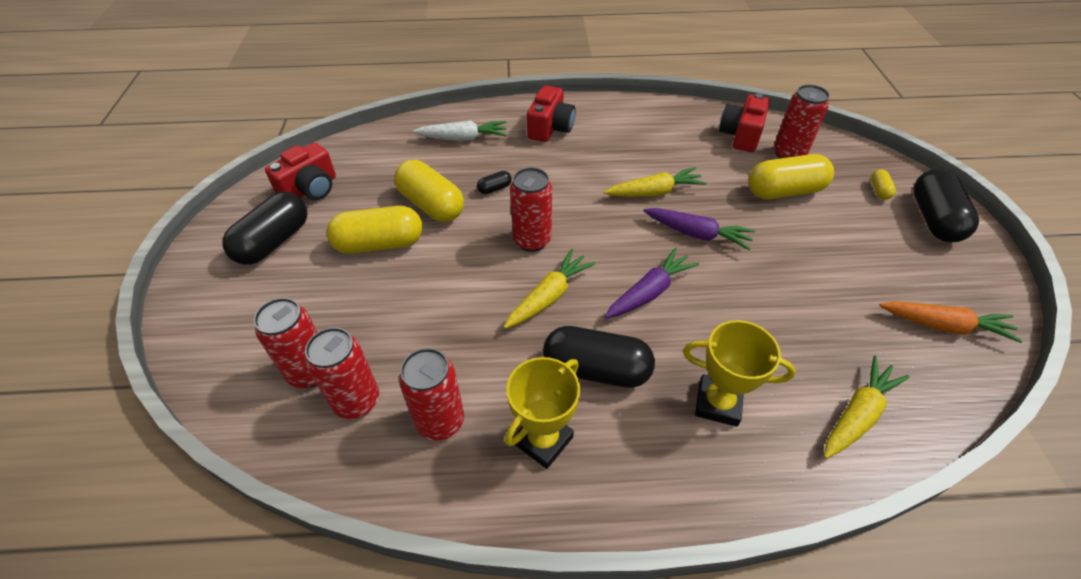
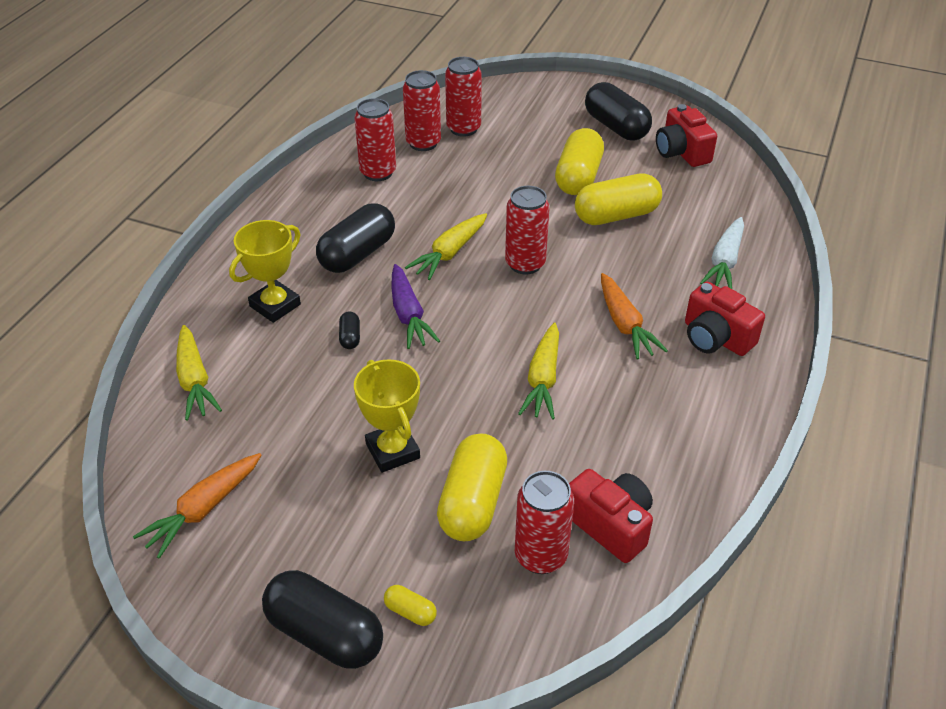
camera: 115 degrees right, 5 degrees down
black capsule [477,171,512,194] -> black capsule moved to [339,312,360,349]
yellow carrot [504,249,596,329] -> yellow carrot turned 60 degrees clockwise [405,213,487,280]
yellow trophy [505,357,580,469] -> yellow trophy moved to [354,359,420,473]
purple carrot [643,208,755,251] -> none
none -> orange carrot [601,273,668,359]

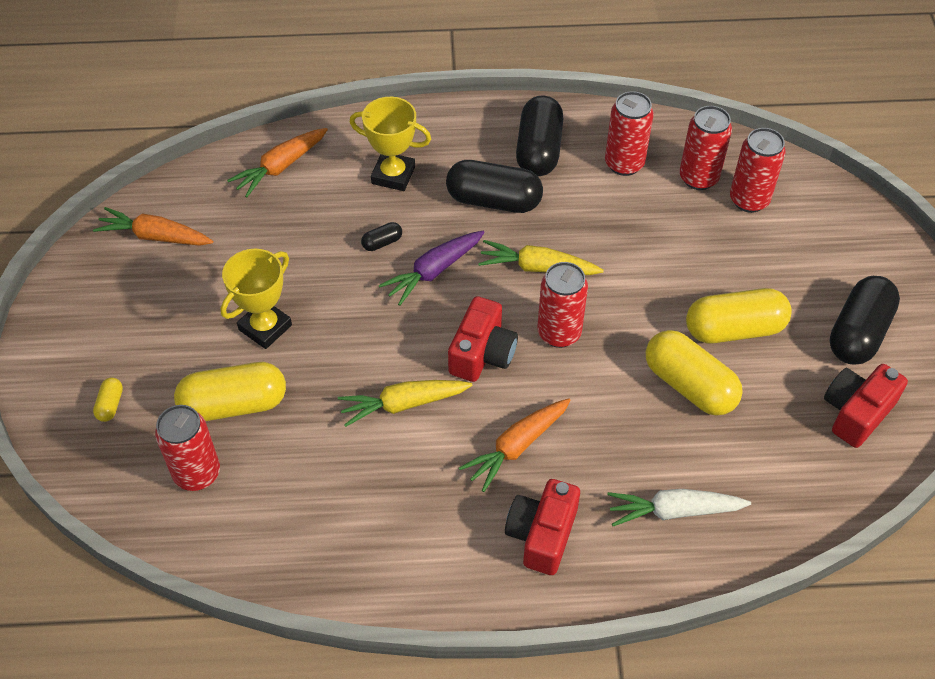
camera: 65 degrees right, 10 degrees up
yellow carrot [176,325,222,421] -> orange carrot [227,128,328,197]
black capsule [262,570,383,669] -> black capsule moved to [516,96,563,176]
red camera [569,469,653,563] -> red camera moved to [448,296,518,382]

